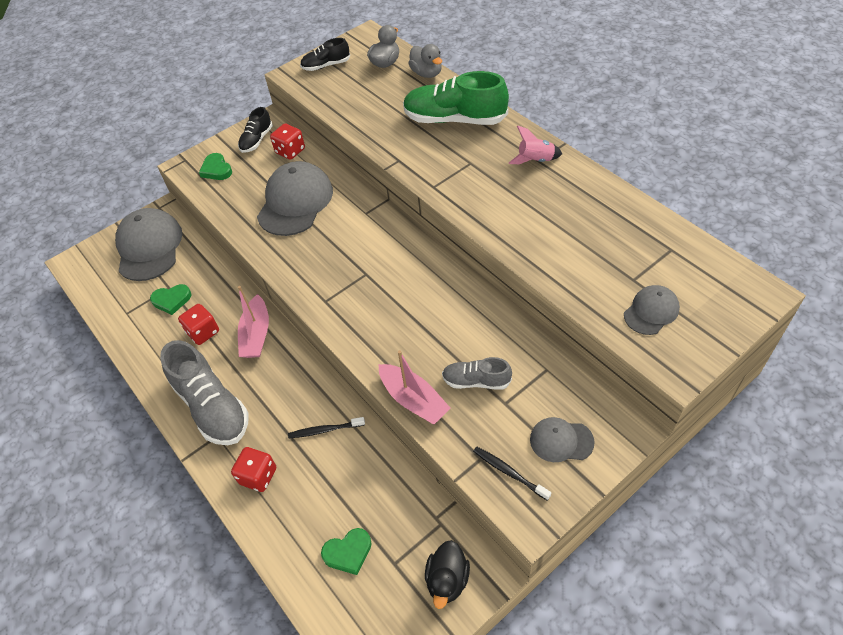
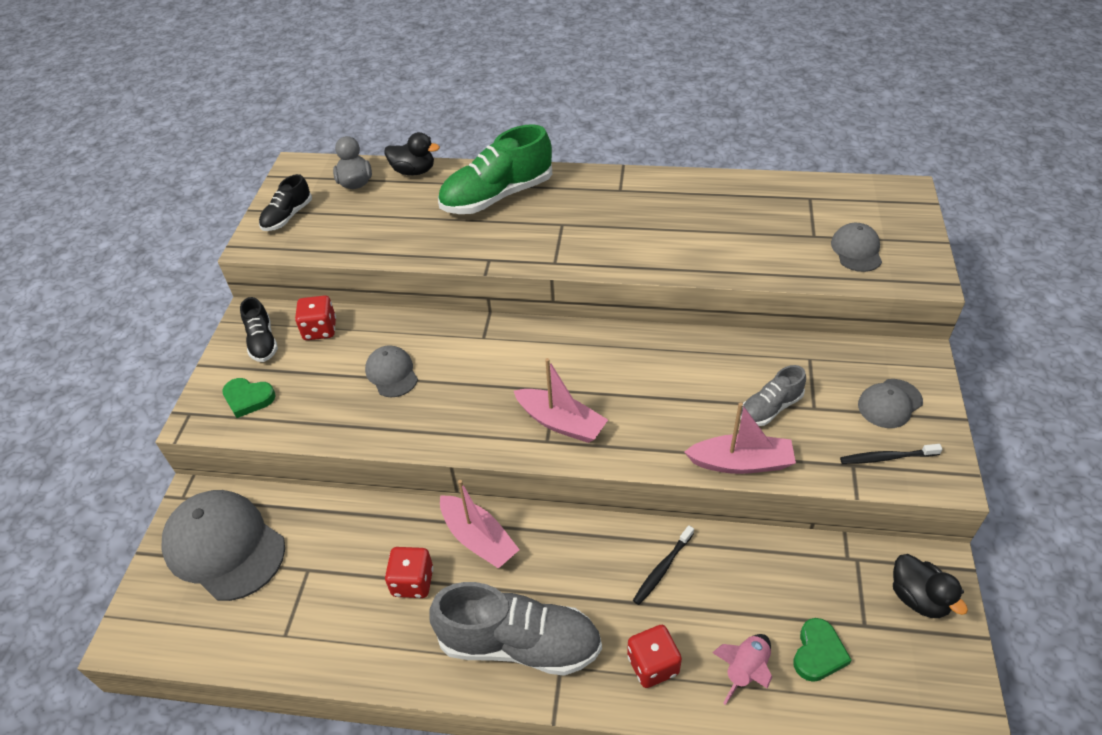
camera: 45 degrees left, 5 degrees down
green heart [150,284,192,315] -> none
grey cap [257,161,333,236] -> grey cap [365,345,418,397], size x0.52
grey duck [408,44,442,78] -> black duck [385,132,440,176]
pink rocket [509,126,562,164] -> pink rocket moved to [712,634,772,705]
none -> pink boat [514,358,608,443]

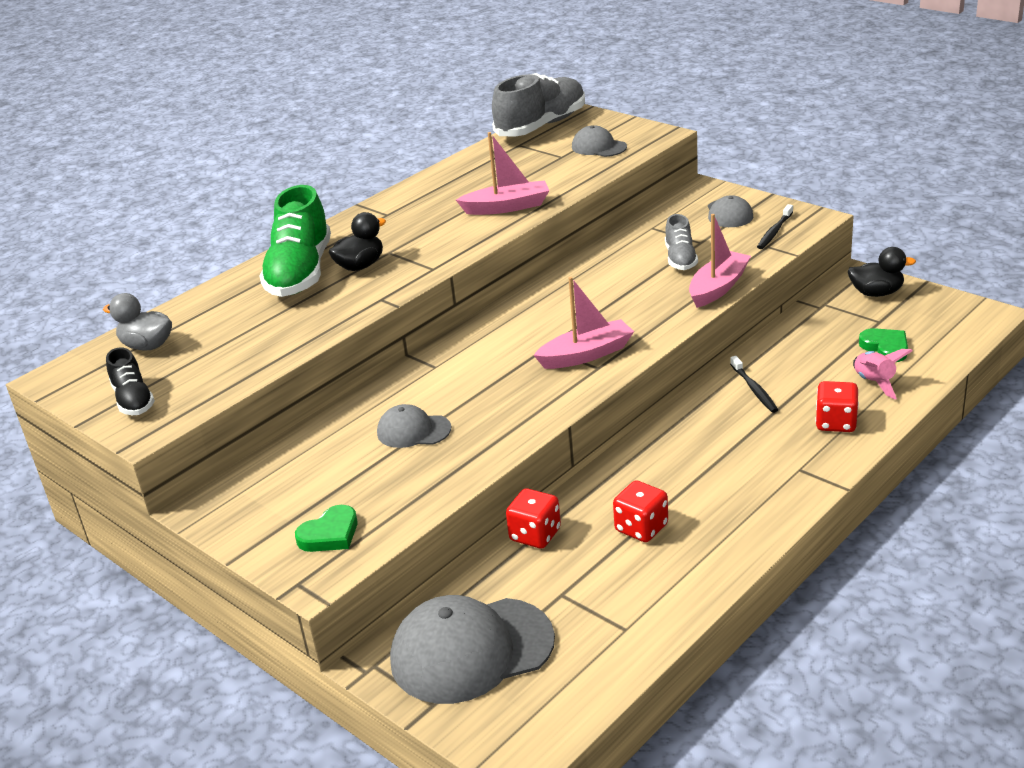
camera: 55 degrees left, 15 degrees down
black shoe [240,297,278,362] -> none
red dice [295,295,336,340] -> red dice moved to [506,488,561,549]
black duck [385,132,440,176] -> black duck moved to [329,212,386,271]
grey shoe [429,582,602,676] -> grey shoe moved to [492,73,585,136]
pink boat [440,480,520,569] -> pink boat moved to [456,132,549,215]

